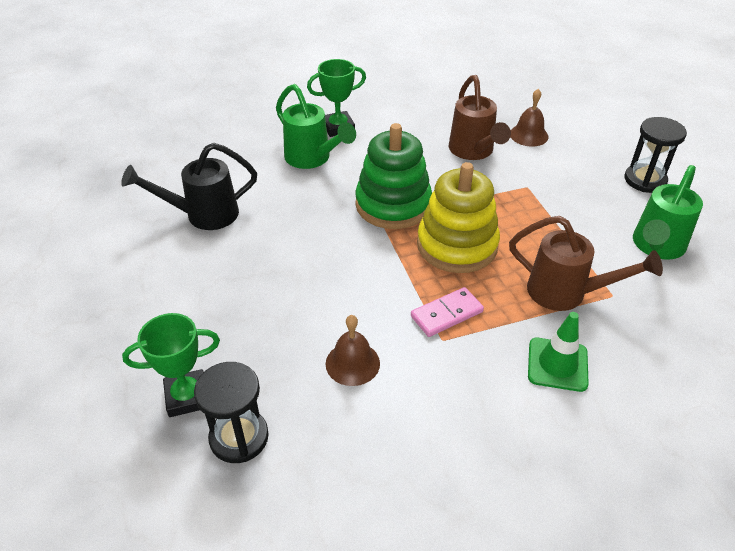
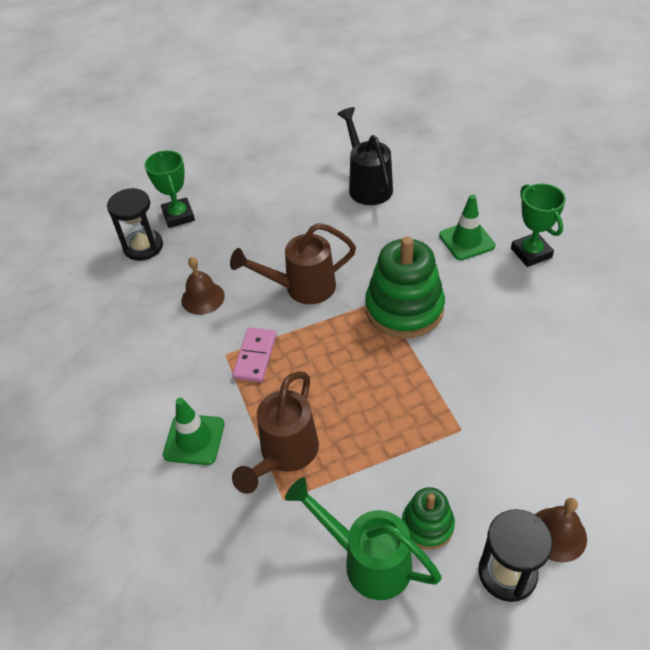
camera: 90 degrees right, 5 degrees up
green watering can [276,84,356,169] -> green traffic cone [439,195,495,260]
pink domino [411,287,484,337] -> pink domino turned 45 degrees clockwise [232,327,276,382]
yellow stacking toy [417,162,500,273] -> none
brown watering can [449,75,511,160] -> brown watering can moved to [230,223,356,304]
brown bell [510,89,548,147] -> brown bell moved to [535,498,587,562]
none -> green stacking toy [402,487,455,550]

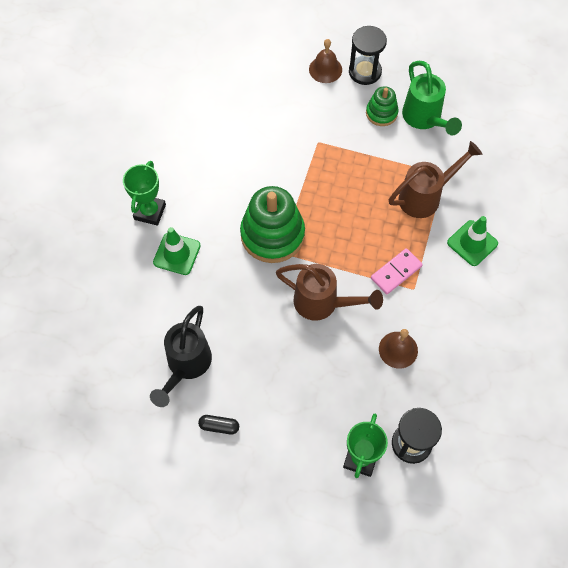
camera: 145 degrees left, 15 degrees up
none -> black capsule [198,415,239,434]

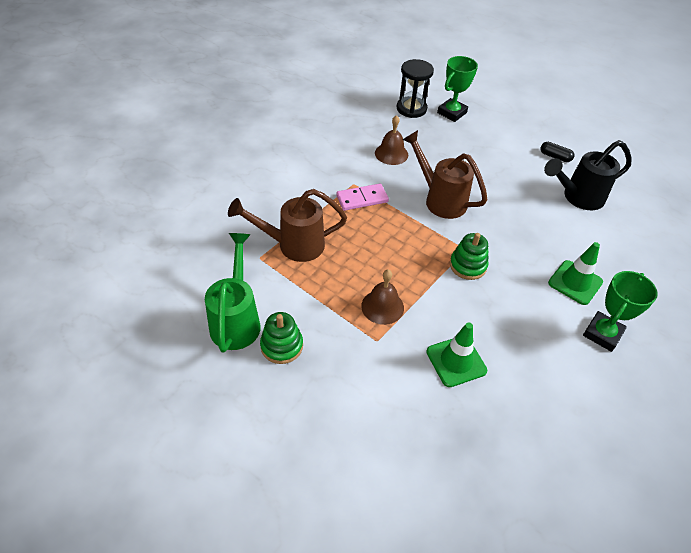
camera: 160 degrees left, 15 degrees down
black watering can [150,306,212,407] -> black watering can turned 150 degrees counterclockwise [544,140,632,210]
green stacking toy [240,186,305,263] -> green stacking toy [450,233,489,280], size x0.53
brown bell [309,39,342,83] -> brown bell moved to [361,270,404,325]
black hourglass [349,26,387,85] -> none
green traffic cone [447,216,498,266] -> green traffic cone moved to [426,322,487,387]

